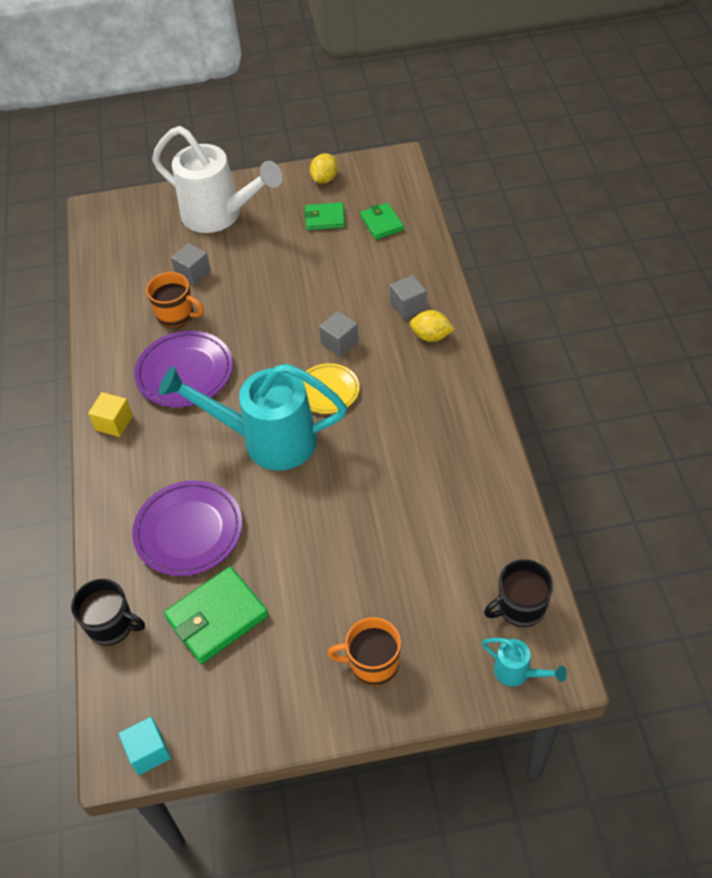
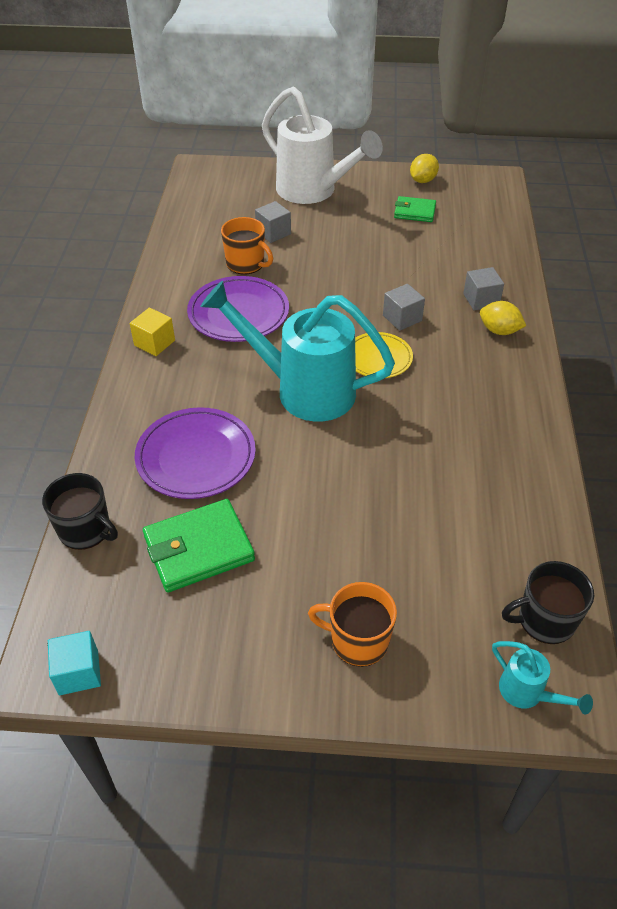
camera: 10 degrees right, 5 degrees down
green wallet [360,203,404,240] -> none

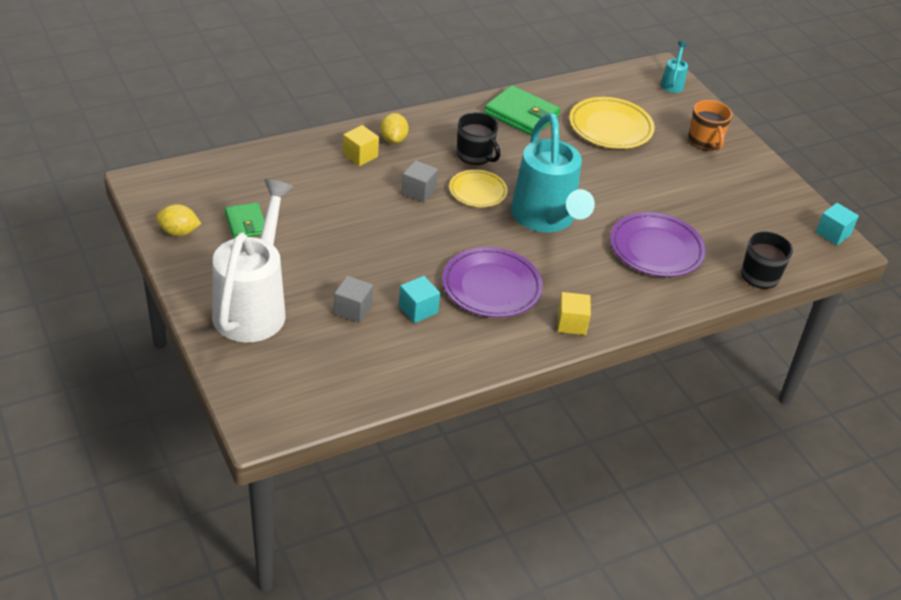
camera: 125 degrees left, 5 degrees down
green wallet [143,499,255,592] -> green wallet moved to [484,85,560,135]
orange mug [221,217,273,274] -> turquoise cube [399,276,440,323]
grey cube [463,267,504,310] -> yellow cube [343,125,379,166]
black mug [502,561,594,644] -> black mug moved to [457,112,500,165]
none -> yellow plate [569,97,655,149]

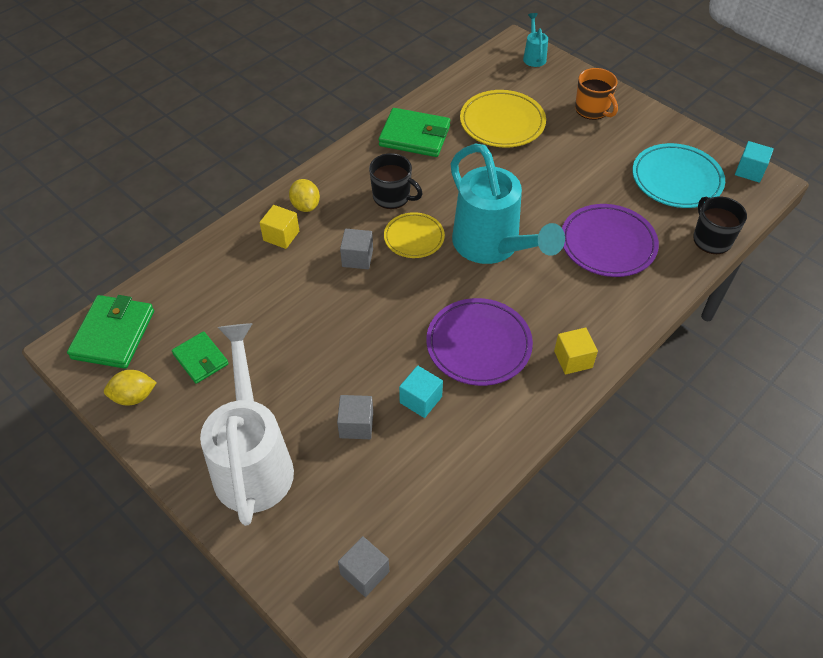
camera: 15 degrees left, 10 degrees up
none -> green wallet [67,295,154,369]
none -> grey cube [338,536,389,597]
none -> turquoise plate [632,143,725,208]

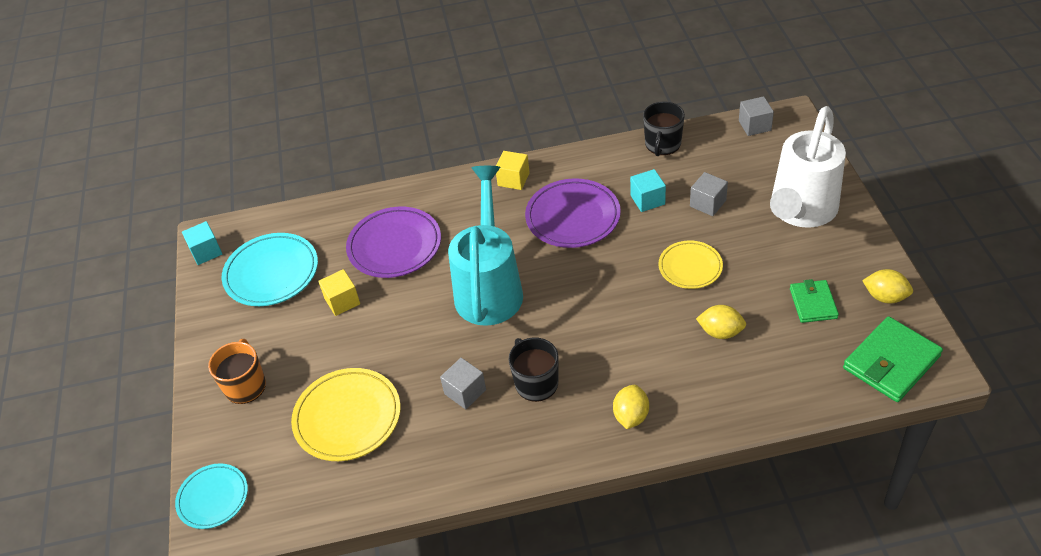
camera: 140 degrees left, 5 degrees down
yellow cube [260,205,299,249] -> yellow cube moved to [318,269,360,316]
grey cube [340,229,373,269] -> grey cube moved to [440,358,486,409]
green wallet [379,108,450,157] -> none
yellow plate [384,212,445,258] -> yellow plate moved to [659,241,723,289]
turquoise watering can [523,13,548,67] -> turquoise plate [175,463,248,529]
black mug [693,196,747,254] -> black mug moved to [643,101,685,156]
none -> yellow lemon [696,305,746,339]

